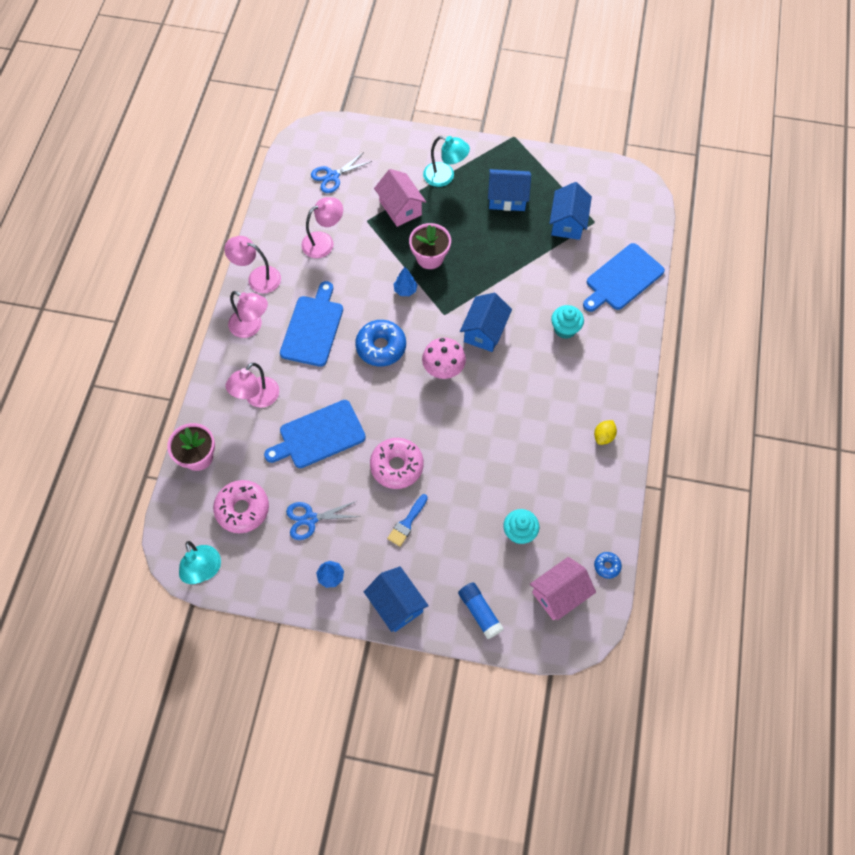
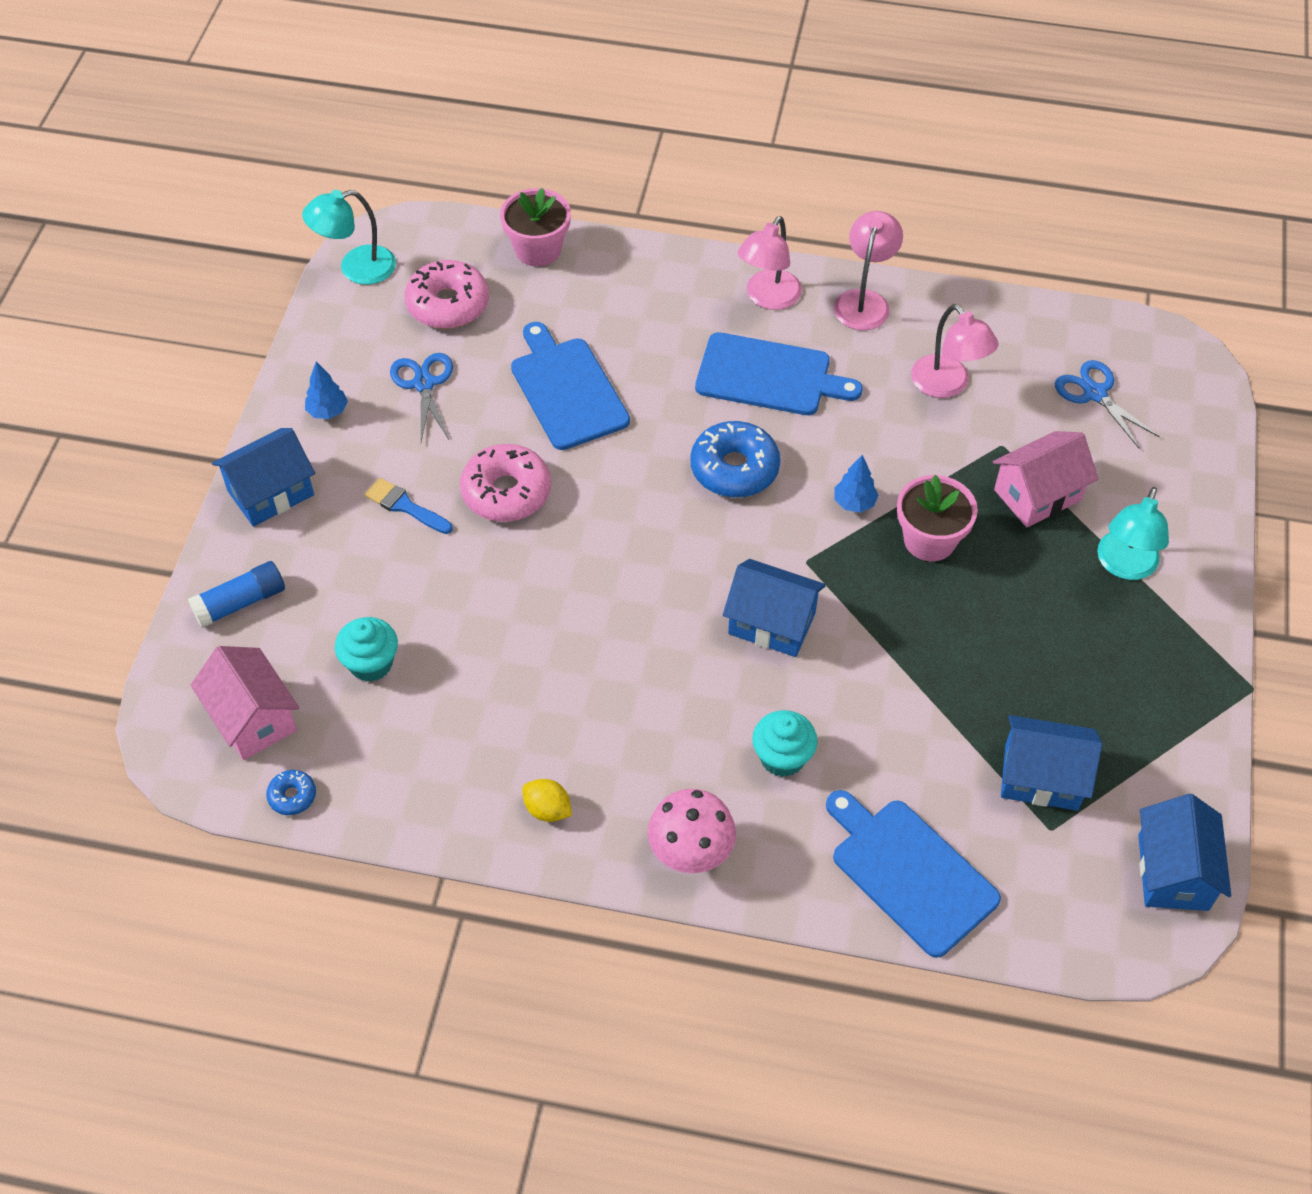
camera: 90 degrees right, 10 degrees down
pink lamp [225,363,279,408] -> none
pink mushroom [422,338,466,379] -> pink mushroom moved to [648,789,736,873]
blue house [488,169,531,211] -> blue house moved to [1138,794,1231,911]

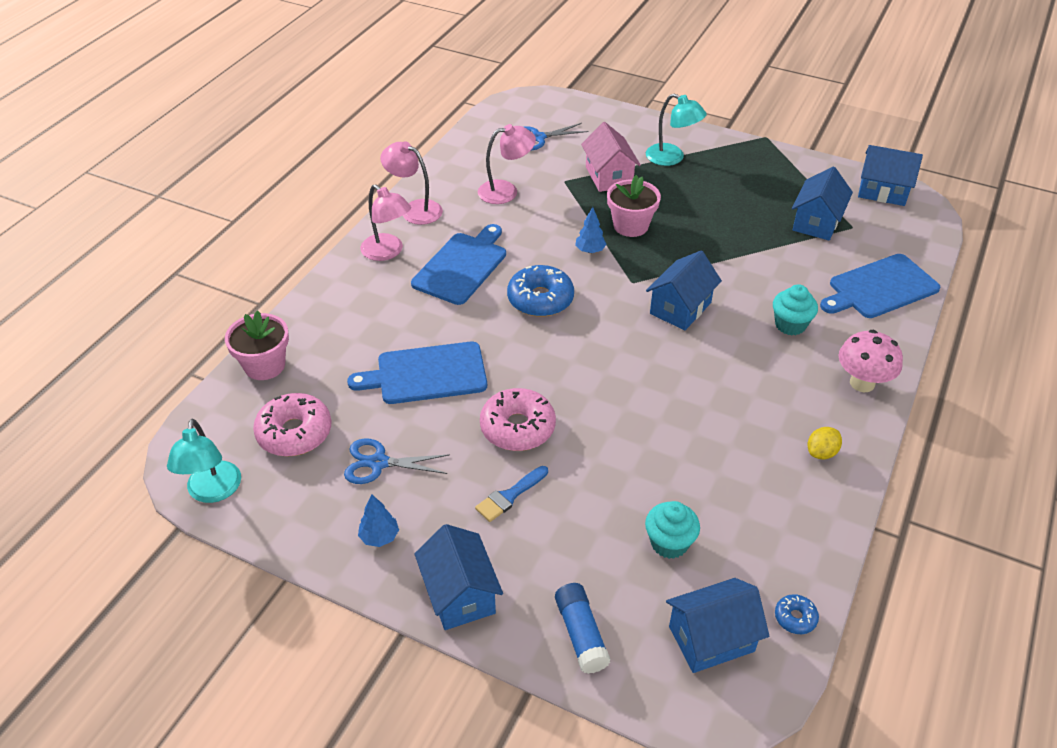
camera: 75 degrees left, 10 degrees down
pink house [191,646,299,760] -> blue house [666,578,769,673]

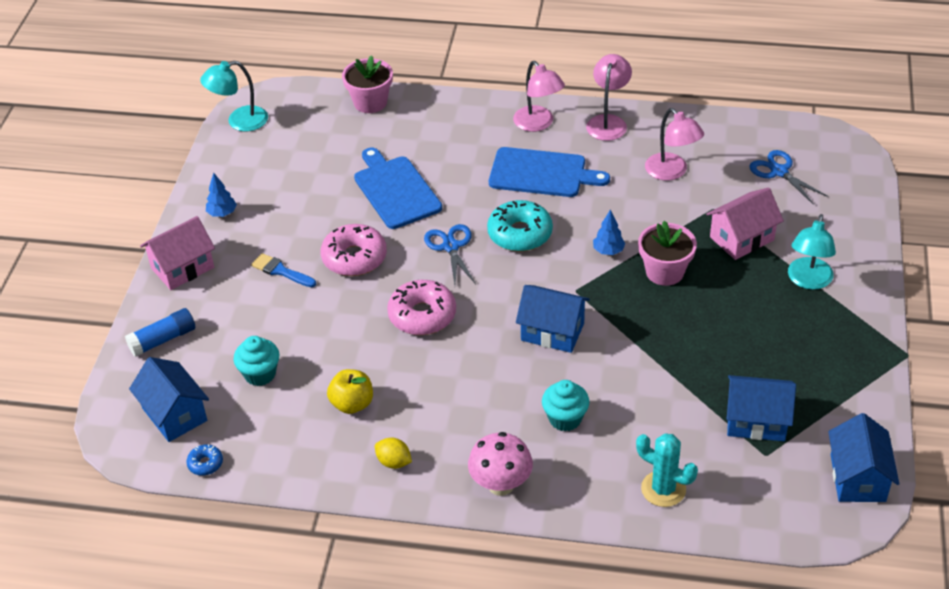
camera: 75 degrees right, 0 degrees up
pink donut [253,393,332,457] -> pink donut moved to [387,280,456,335]
blue scissors [344,439,450,484] -> blue scissors moved to [424,224,476,285]
pink lamp [360,184,411,261] -> pink lamp turned 60 degrees counterclockwise [513,61,565,132]
blue house [414,524,503,630] -> pink house [140,216,215,290]
blue donut [507,265,574,317] -> turquoise donut [487,200,553,252]
blue cutting board [820,254,940,318] -> turquoise cactus [636,433,698,507]
none -> yellow apple [327,369,373,414]

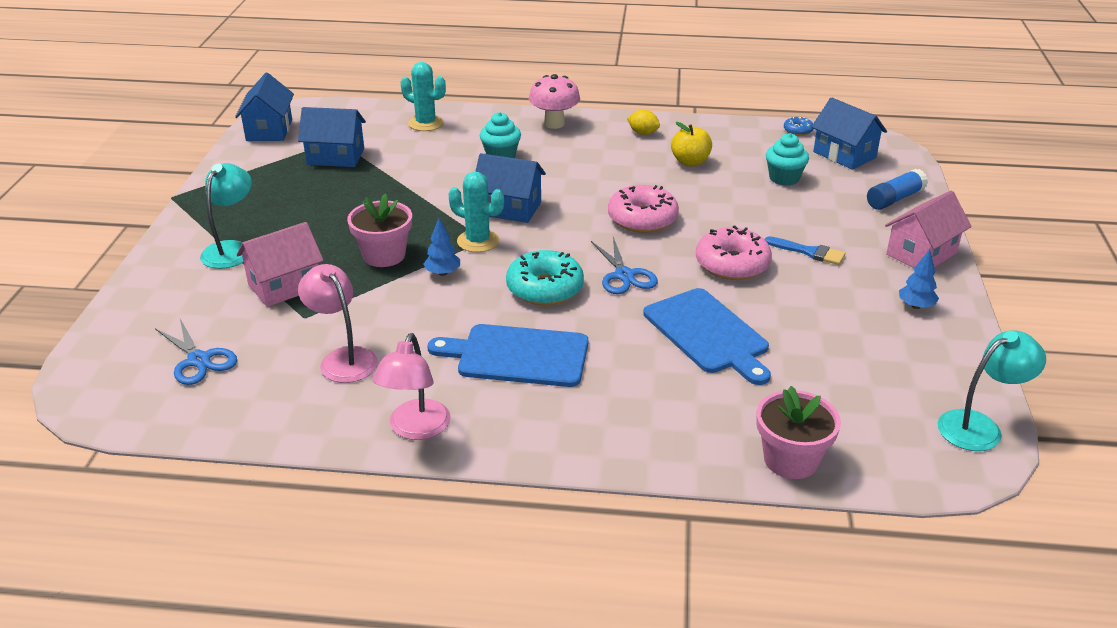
camera: 175 degrees right, 10 degrees down
pink lamp [513,61,565,132] -> none
none -> turquoise cactus [448,172,504,252]

